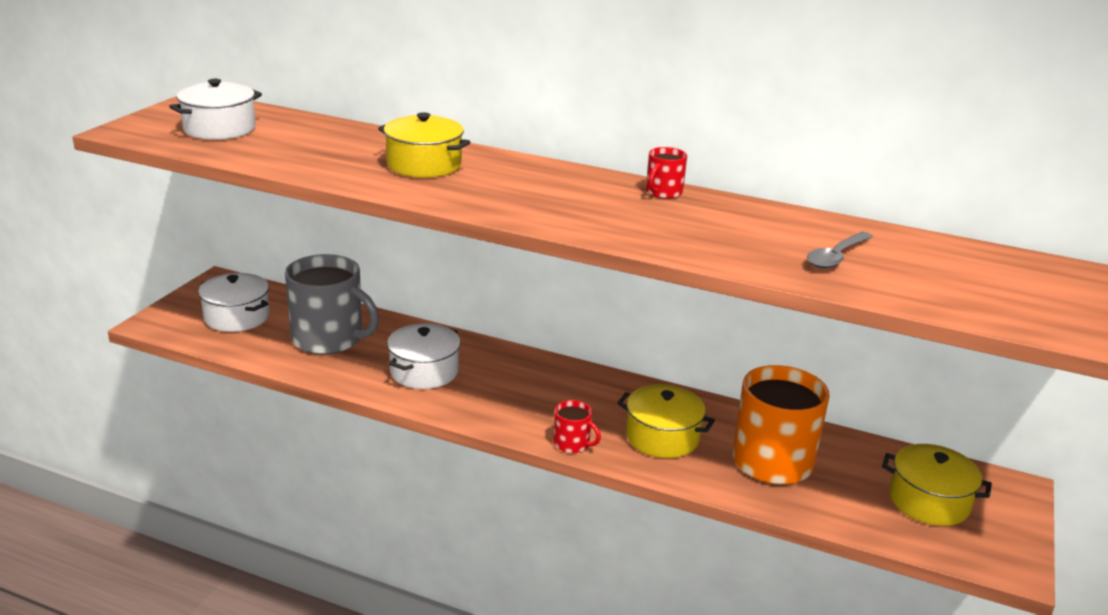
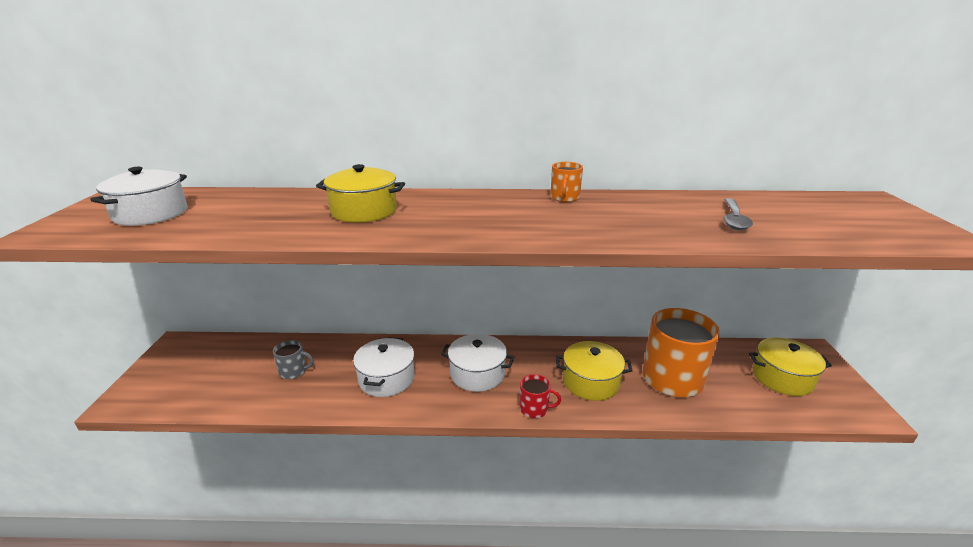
camera: 20 degrees left, 0 degrees up
white pot [198,273,269,332] -> white pot moved to [441,334,514,392]
grey mug [285,254,379,354] -> grey mug [273,340,314,379], size x0.45
red mug [646,147,687,199] -> orange mug [550,162,583,202]

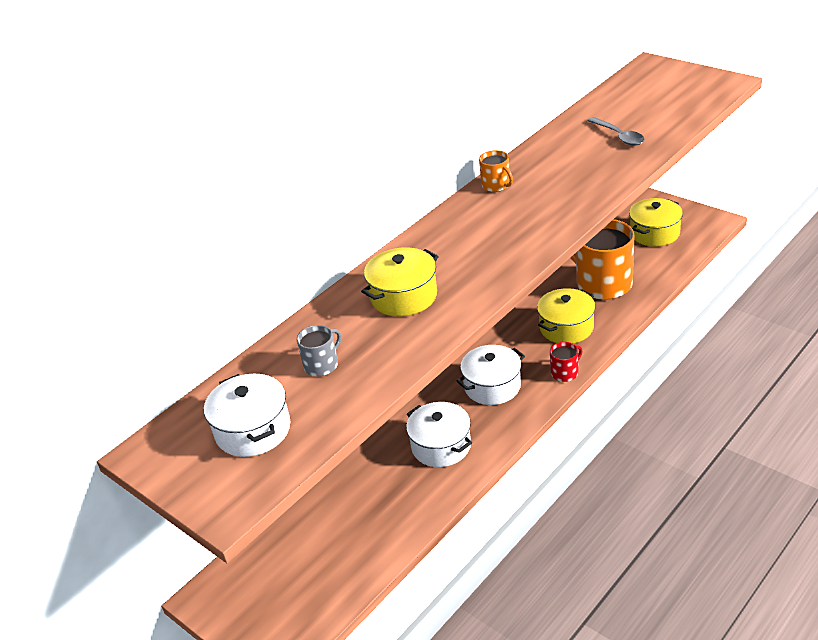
camera: 45 degrees left, 10 degrees up
grey mug [273,340,314,379] -> grey mug moved to [297,325,341,376]

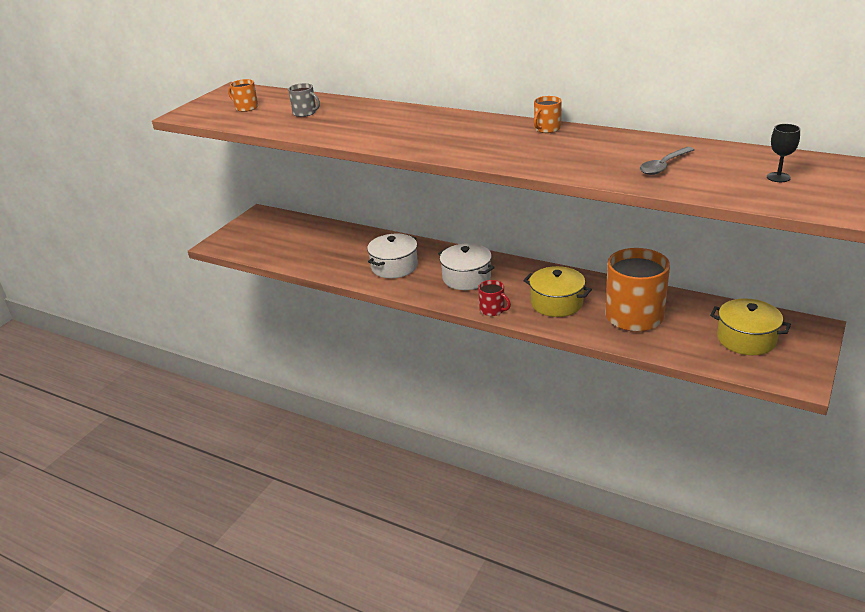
camera: 75 degrees right, 5 degrees down
white pot [204,374,291,457] -> orange mug [228,79,258,112]
yellow pot [361,247,439,316] -> none
none -> black goblet [767,124,800,182]

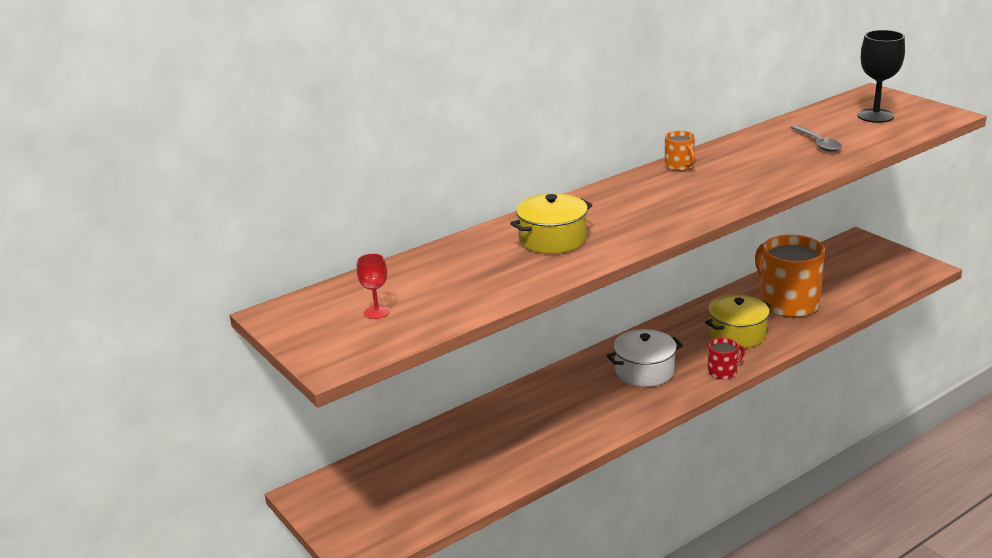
camera: 65 degrees left, 5 degrees down
orange mug [228,79,258,112] -> red goblet [357,253,390,319]
grey mug [288,83,320,117] -> none
white pot [367,234,418,278] -> none
yellow pot [710,298,791,355] -> yellow pot moved to [510,193,592,254]
black goblet [767,124,800,182] -> black goblet [857,30,905,123], size x1.85

